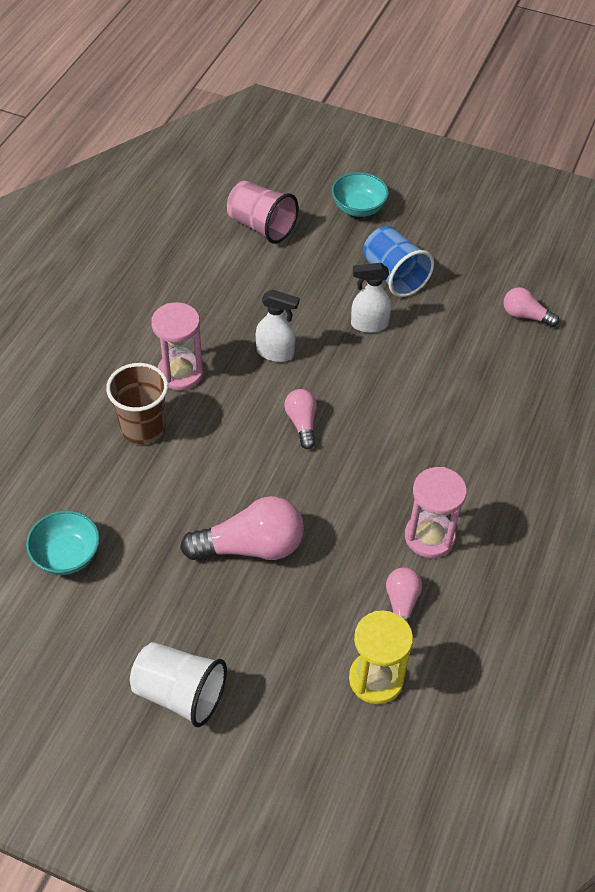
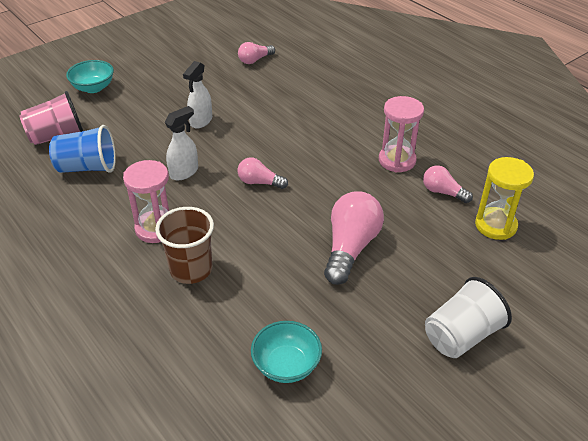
camera: 60 degrees left, 10 degrees down
blue cup [363,226,434,297] -> blue cup moved to [49,125,116,173]

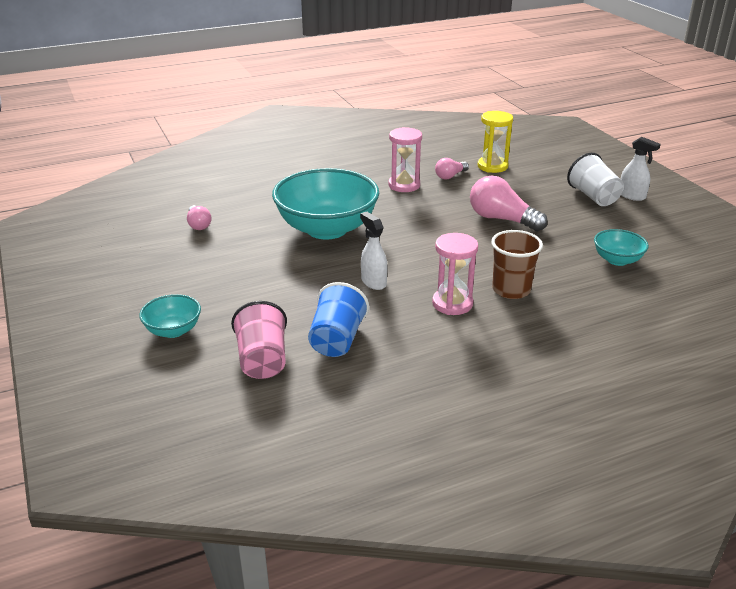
camera: 75 degrees left, 10 degrees down
white spray bottle [183,61,212,129] -> white spray bottle moved to [621,137,661,201]
pink light bulb [238,157,288,189] -> none
none -> turquoise bowl [272,168,379,240]

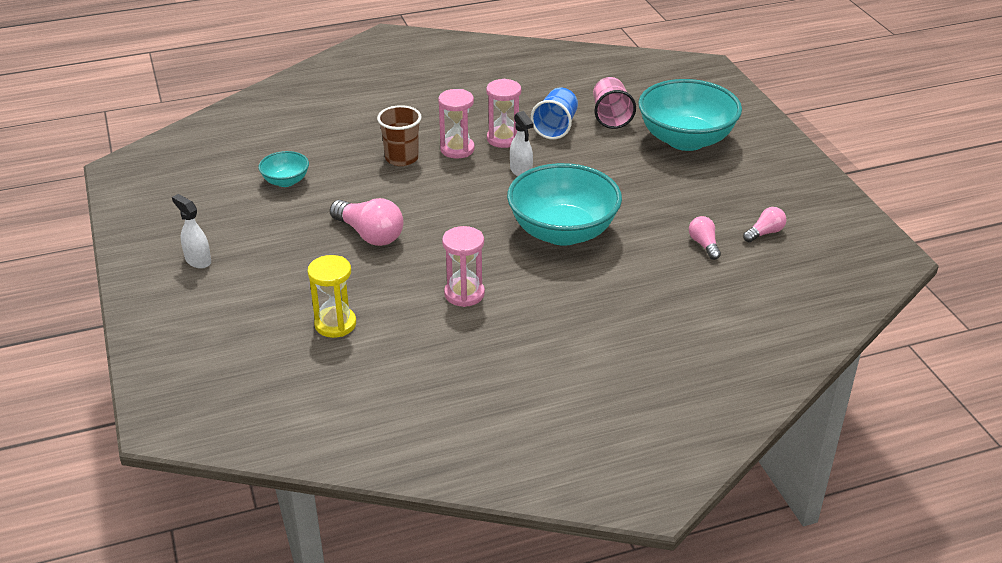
camera: 175 degrees left, 5 degrees up
turquoise bowl [139,294,201,338] -> turquoise bowl [638,79,742,151], size x2.13
pink light bulb [435,158,469,179] -> pink light bulb moved to [743,207,786,242]
white cup [567,153,624,206] -> none
none -> pink hourglass [486,79,521,148]

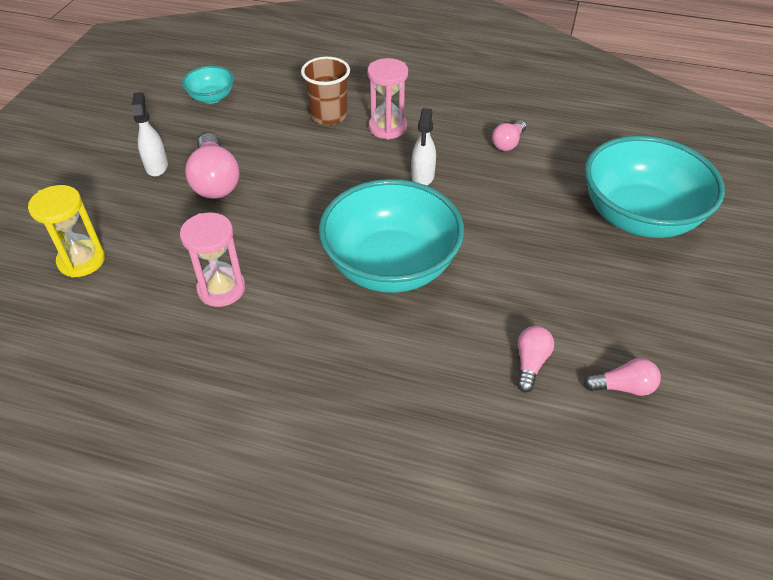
camera: 35 degrees right, 10 degrees up
white spray bottle [172,194,211,269] -> white spray bottle moved to [131,92,168,177]
pink hourglass [486,79,521,148] -> none
blue cup [531,87,578,140] -> pink light bulb [492,120,526,151]
pink cup [593,77,636,129] -> none

